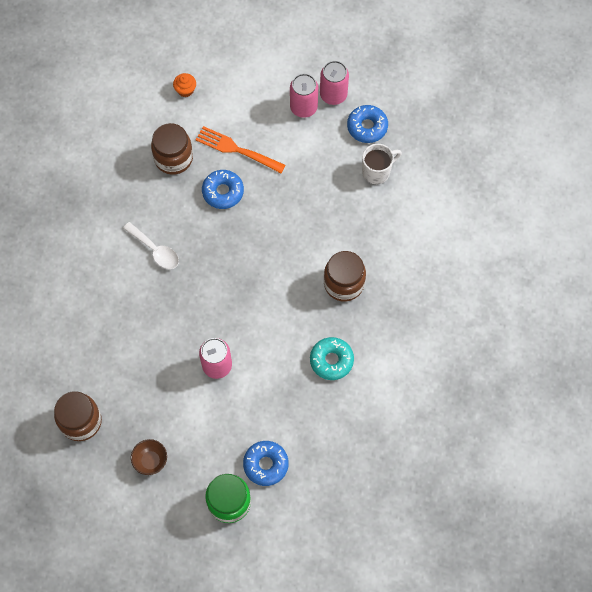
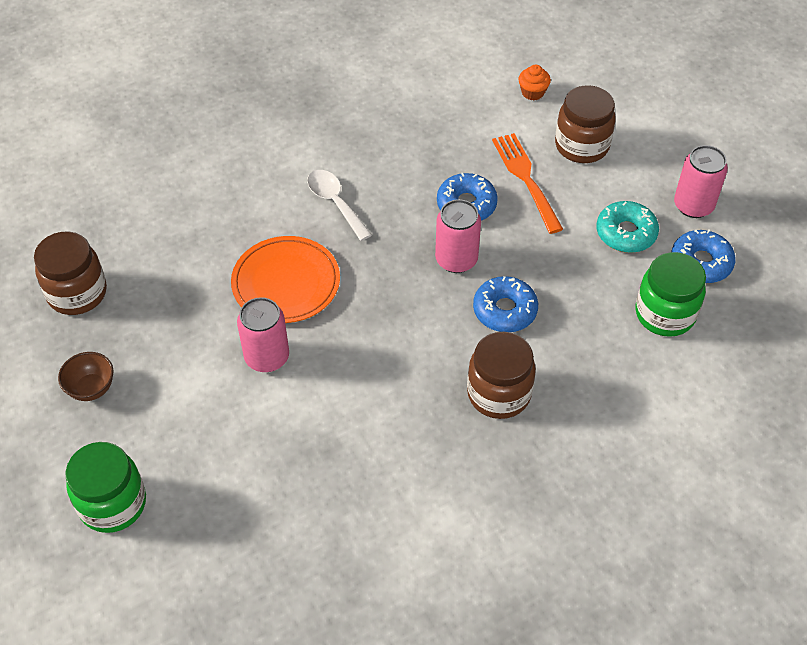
camera: 45 degrees right, 15 degrees down
white spoon [123,222,179,269] -> white spoon turned 150 degrees clockwise [307,170,372,241]
brown jar [151,123,193,175] -> brown jar moved to [555,85,616,163]
blue donut [243,441,289,486] -> blue donut moved to [473,276,538,332]
pink can [290,74,318,118] -> pink can moved to [435,199,481,273]
turquoise donut [310,337,354,380] -> turquoise donut moved to [596,201,659,253]
white mug [362,144,402,184] -> green jar [636,252,706,337]
none -> orange plate [231,236,340,323]

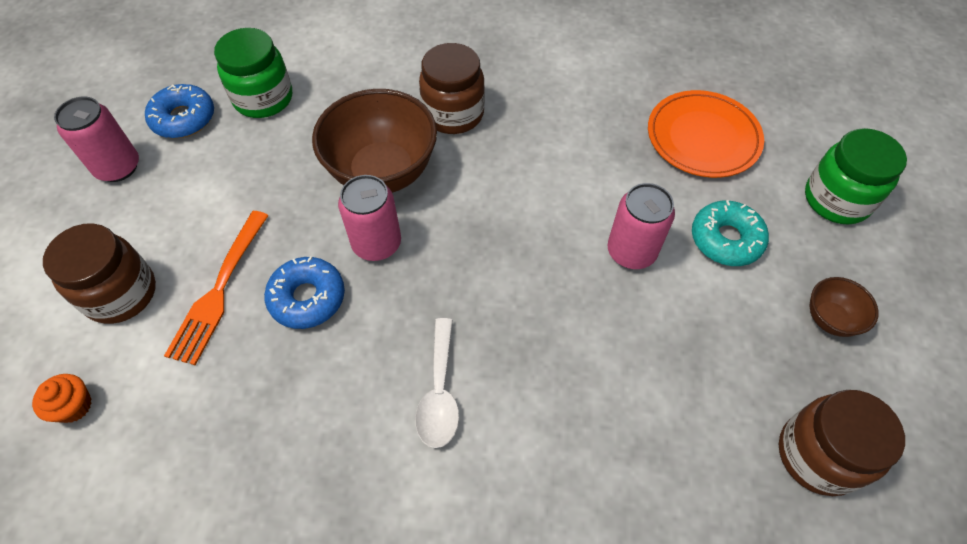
camera: 145 degrees left, 5 degrees up
orange plate [231,236,340,323] -> orange plate moved to [648,90,764,178]
blue donut [473,276,538,332] -> brown bowl [312,89,437,193]
turquoise donut [596,201,659,253] -> turquoise donut moved to [692,200,769,266]

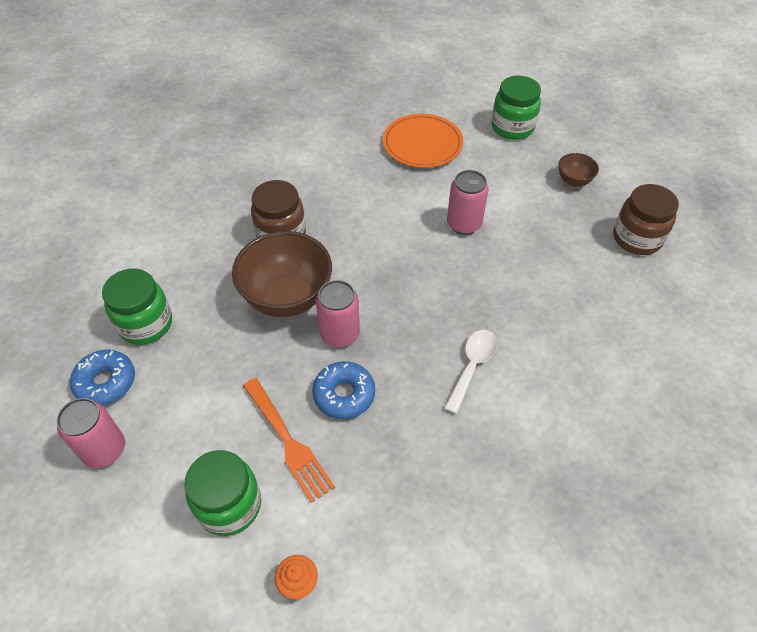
camera: 50 degrees left, 5 degrees down
brown jar [43,223,156,324] -> green jar [185,450,261,536]
white spoon [415,318,459,448] -> white spoon turned 105 degrees counterclockwise [444,330,497,414]
turquoise donut [692,200,769,266] -> none

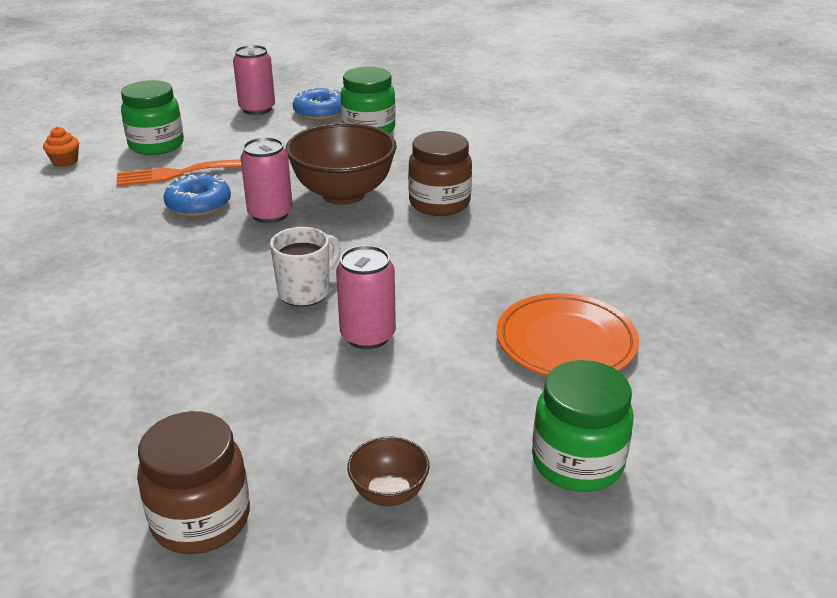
camera: 110 degrees right, 20 degrees down
white spoon [444,330,497,414] -> none
none -> white mug [270,227,340,307]

